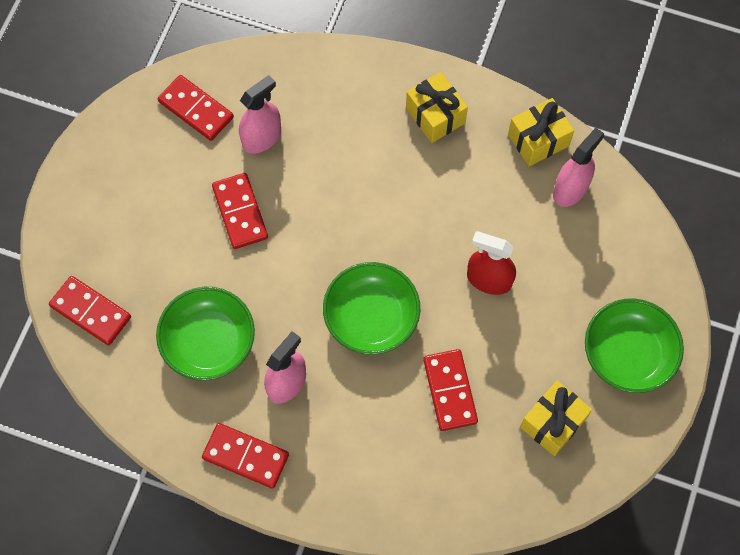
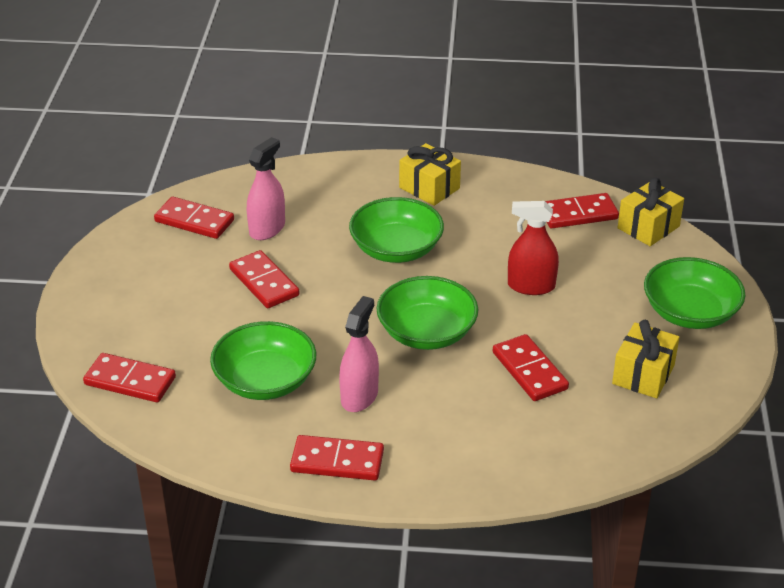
camera: 15 degrees left, 30 degrees down
yellow gift [508,98,574,166] -> yellow gift moved to [618,178,684,246]
pink spray bottle [553,128,604,207] -> red domino [545,193,619,228]
none -> green bowl [349,197,444,263]

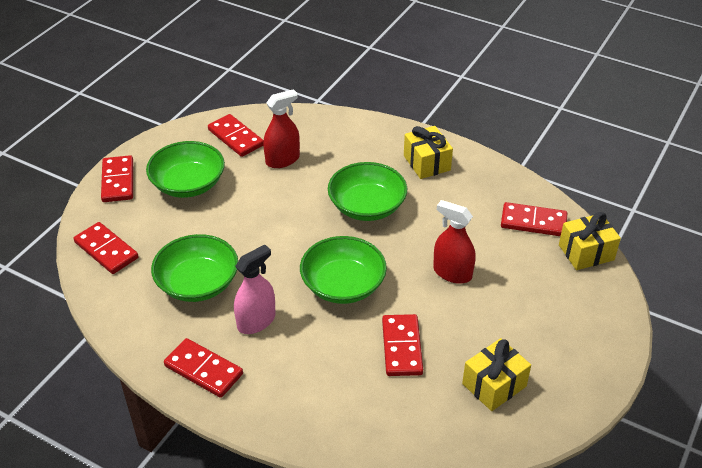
camera: 25 degrees right, 5 degrees up
red domino [229,250,300,308] -> red domino moved to [101,155,133,202]
pink spray bottle [247,137,285,240] -> red spray bottle [263,89,300,168]
green bowl [644,257,745,329] -> green bowl moved to [146,141,225,198]

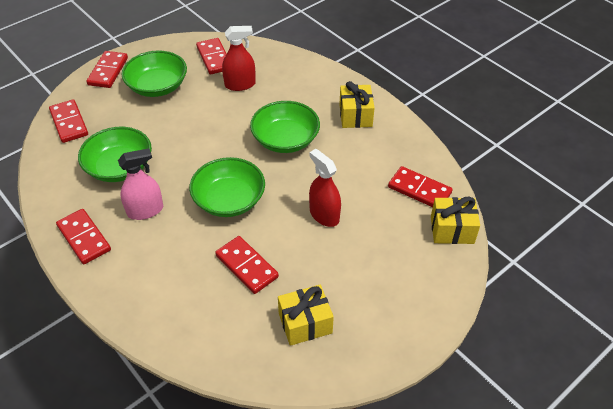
camera: 20 degrees right, 5 degrees up
red domino [382,314,423,376] -> red domino turned 60 degrees counterclockwise [215,236,279,294]

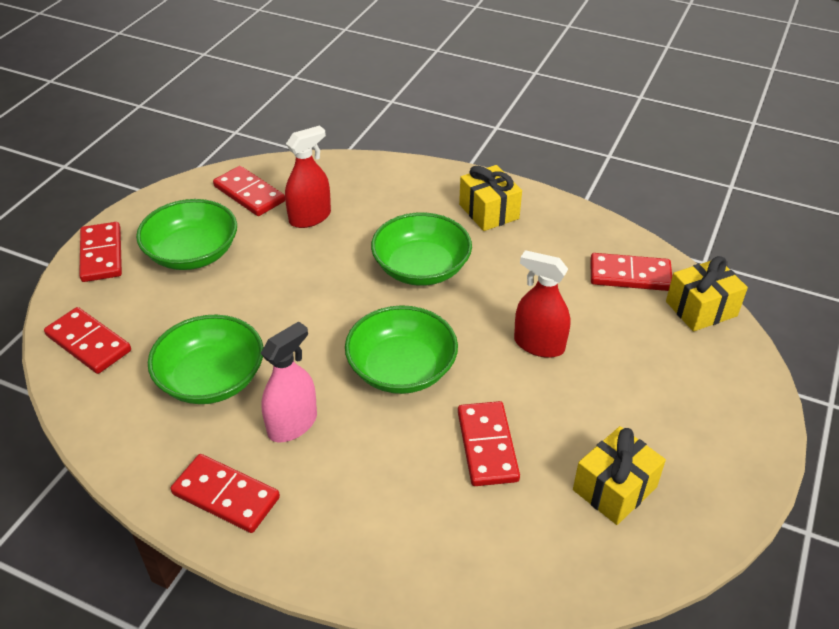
camera: 25 degrees left, 5 degrees down
red domino [215,236,279,294] -> red domino turned 60 degrees clockwise [458,401,520,486]

